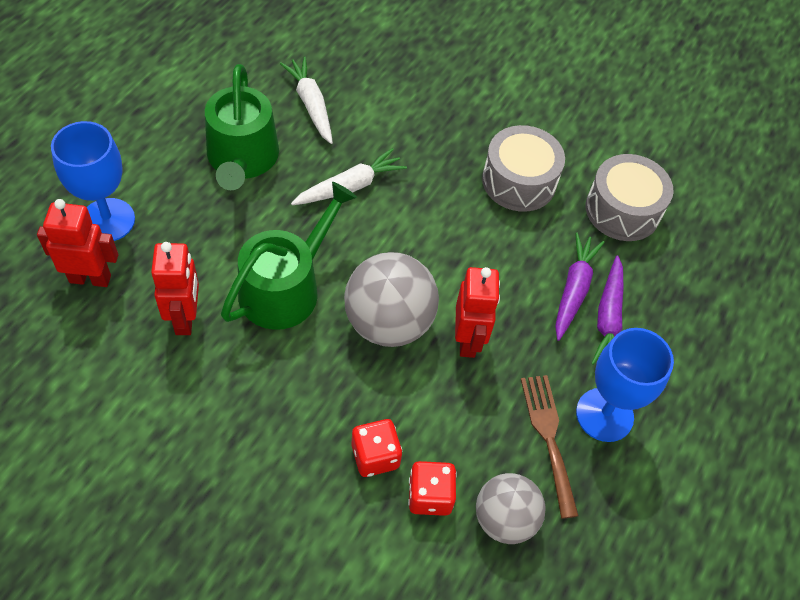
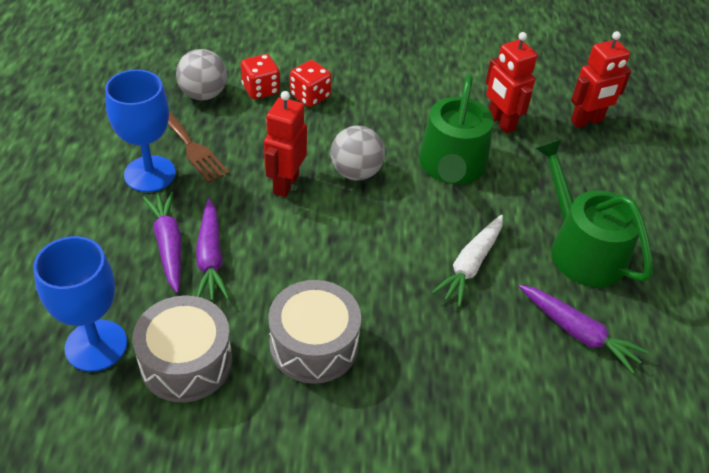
camera: 155 degrees right, 10 degrees down
blue goblet [51,121,135,241] -> blue goblet moved to [33,236,127,372]
white carrot [280,57,333,144] -> purple carrot [519,285,649,373]
grey ball [344,252,439,347] -> grey ball [330,126,385,181], size x0.66
red robot [455,267,500,358] -> red robot turned 45 degrees clockwise [264,91,307,197]

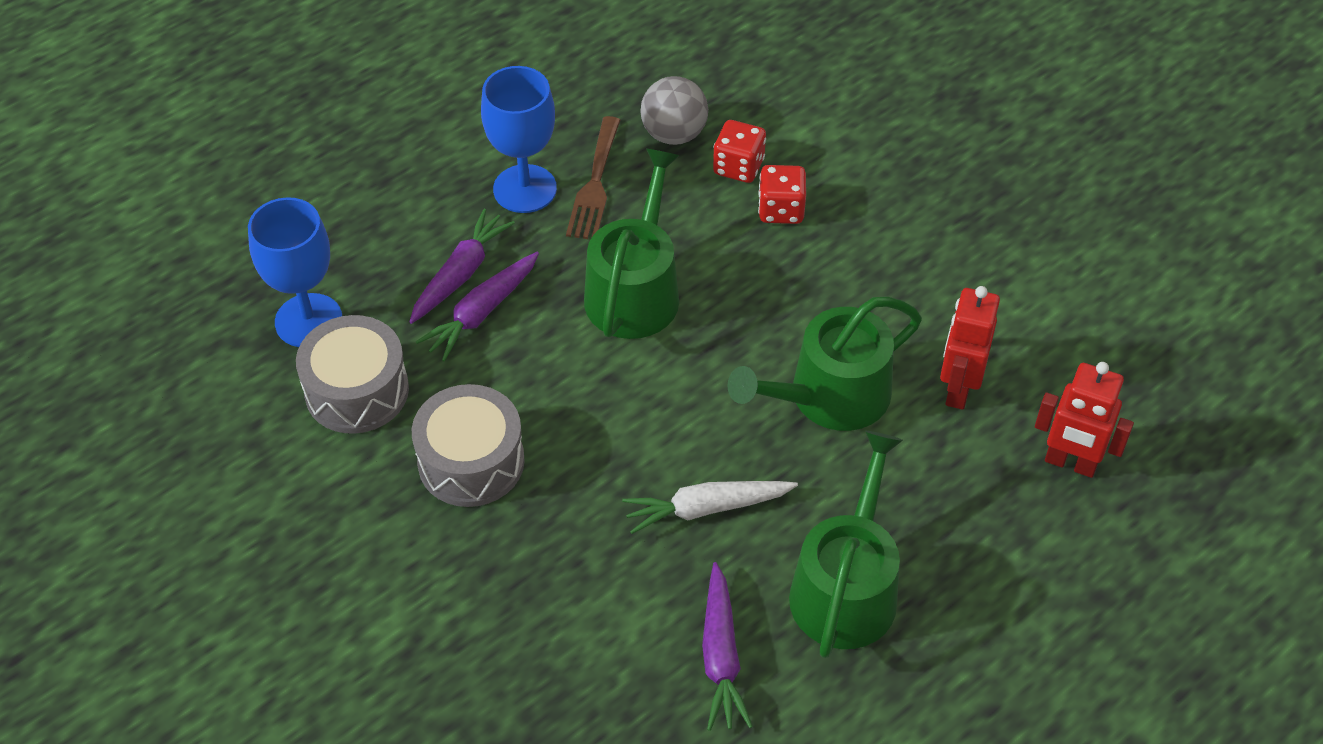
camera: 50 degrees right, 5 degrees up
red robot [264,91,307,197] -> green watering can [584,149,680,339]
grey ball [330,126,385,181] -> none

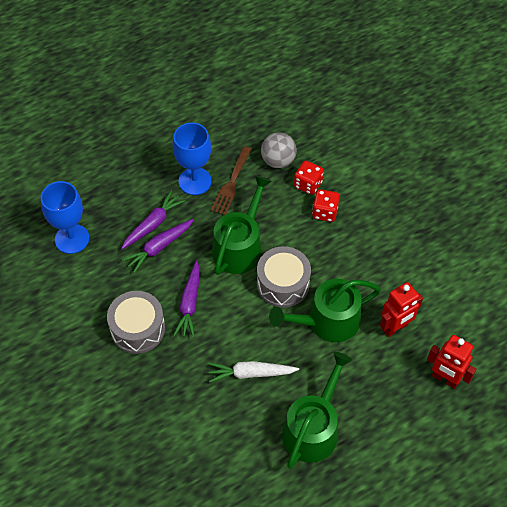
camera: 10 degrees right, 5 degrees up
grey drum [296,315,409,434] -> grey drum moved to [257,246,311,308]
purple carrot [702,562,753,731] -> purple carrot moved to [174,260,200,338]
red robot [940,286,1000,410] -> red robot turned 150 degrees counterclockwise [380,282,423,337]

